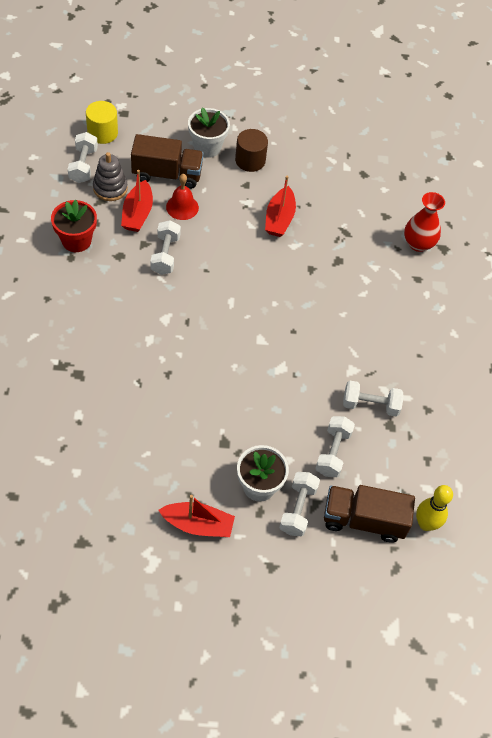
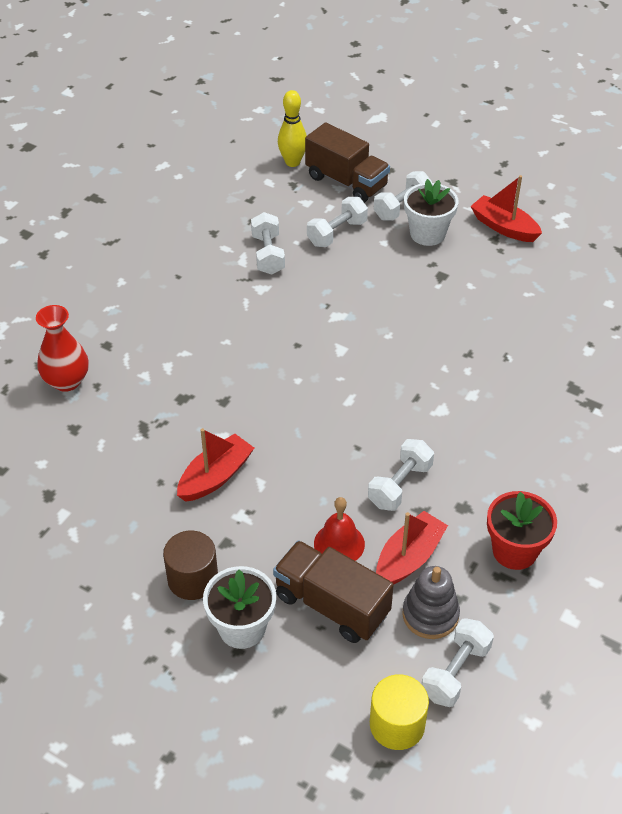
camera: 145 degrees left, 10 degrees down
white dumbbell [343,381,404,417] -> white dumbbell turned 45 degrees clockwise [251,212,285,275]

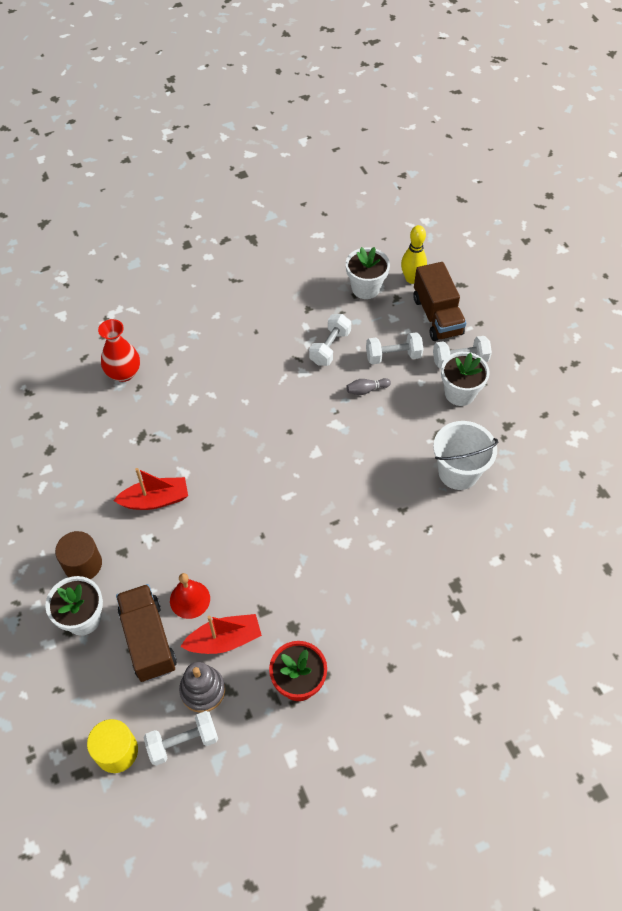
camera: 35 degrees right, 10 degrees up
white dumbbell [368,439,434,511] -> none
red boat [470,175,542,242] -> none
none -> white flower pot [346,247,390,299]
none -> grey bowling pin [346,378,391,395]
none -> white bucket [433,421,498,490]

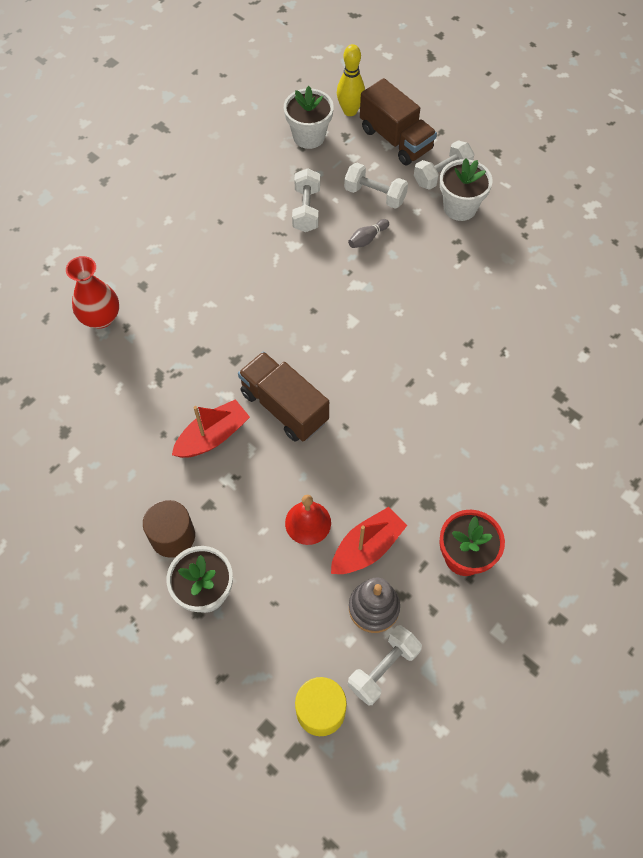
camera: 25 degrees left, 5 degrees up
brown truck [116,584,176,682] -> brown truck moved to [238,351,329,441]
white dumbbell [366,332,423,364] -> white dumbbell turned 60 degrees clockwise [344,163,408,209]
white bucket [433,421,498,490] -> none

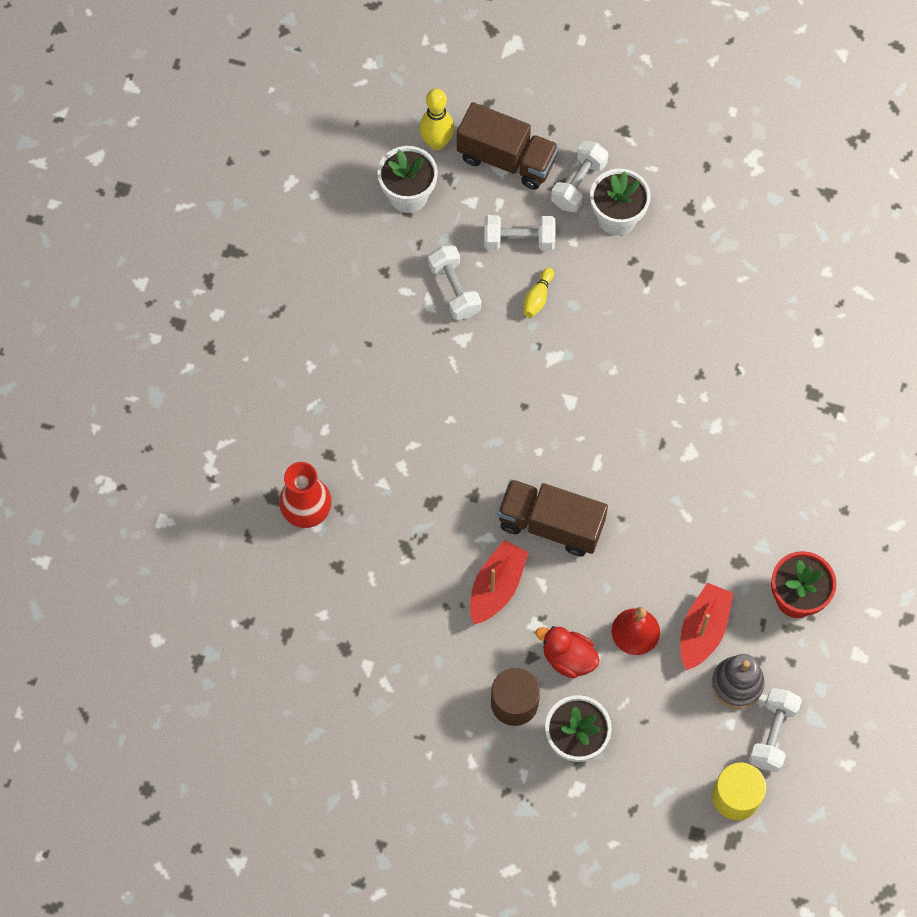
camera: 25 degrees left, 5 degrees up
grey bowling pin [348,219,389,248] -> yellow bowling pin [523,268,554,318]
none -> red duck [536,626,600,678]

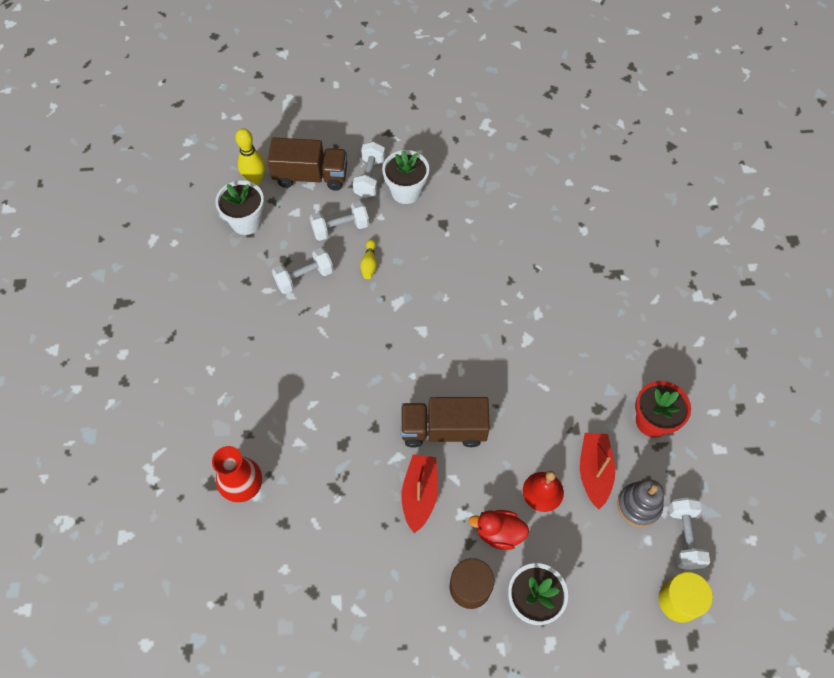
camera: 20 degrees left, 5 degrees down
white dumbbell [428,245,481,320] -> white dumbbell turned 75 degrees counterclockwise [272,248,334,294]

